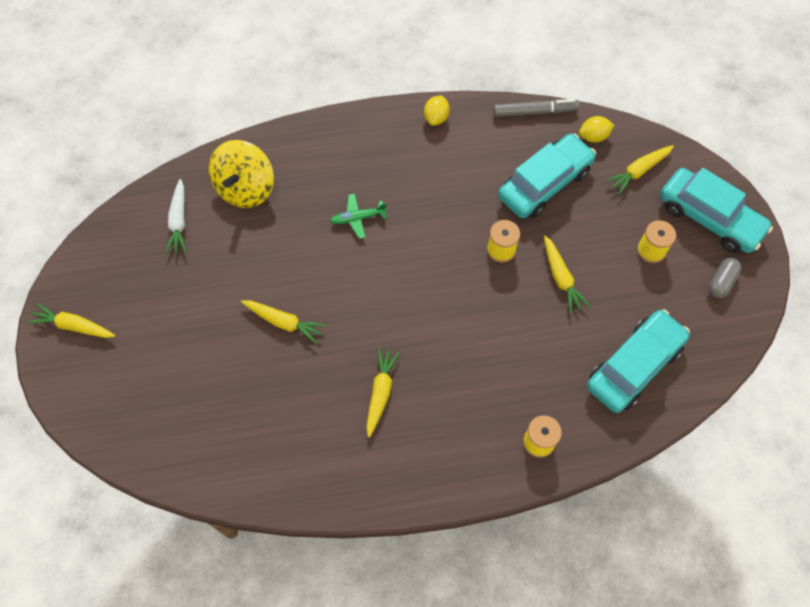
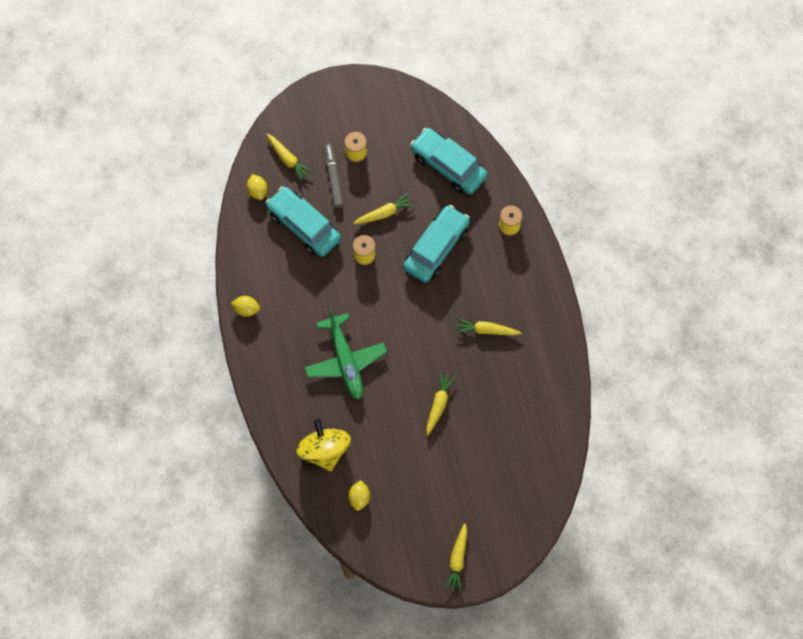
camera: 95 degrees left, 5 degrees up
white carrot [165,179,187,254] -> yellow lemon [348,480,370,511]
yellow spinning top [209,140,274,208] -> yellow spinning top turned 120 degrees counterclockwise [296,419,351,471]
green plane [330,193,387,239] -> green plane [304,309,387,399], size x2.06
grey marker [493,99,580,117] -> grey marker moved to [324,144,343,208]
turquoise car [660,168,773,253] -> turquoise car moved to [403,205,470,283]
grey capsule [709,258,742,298] -> none

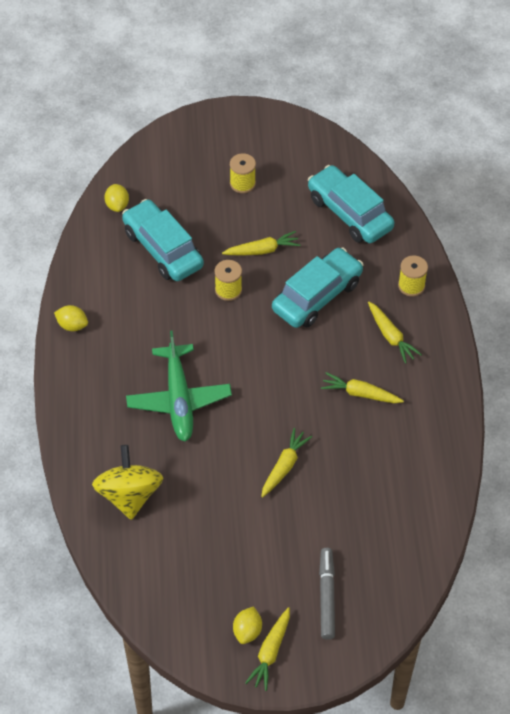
camera: 10 degrees right, 15 degrees down
yellow carrot [266,134,313,182] -> yellow carrot moved to [368,302,422,364]
grey marker [324,144,343,208] -> grey marker moved to [319,548,335,640]
yellow lemon [348,480,370,511] -> yellow lemon moved to [233,606,262,644]

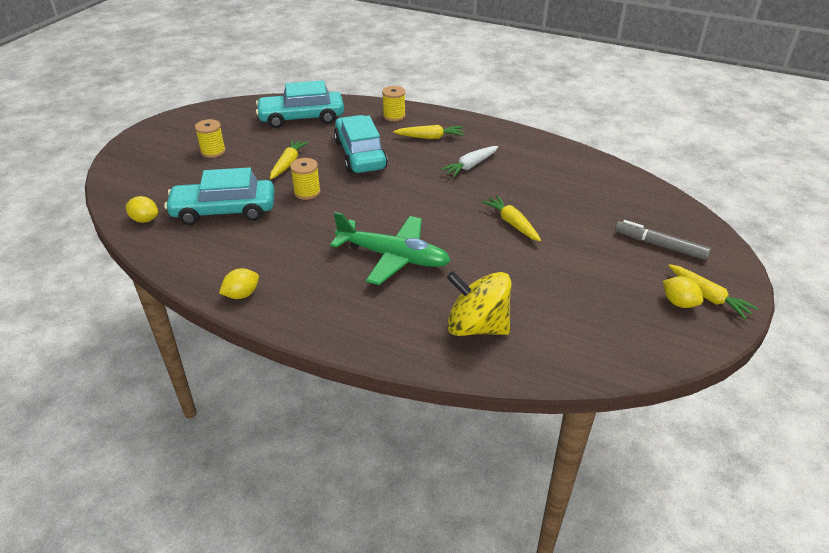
camera: 60 degrees left, 15 degrees down
yellow carrot [321,372,404,403] -> white carrot [440,146,498,177]

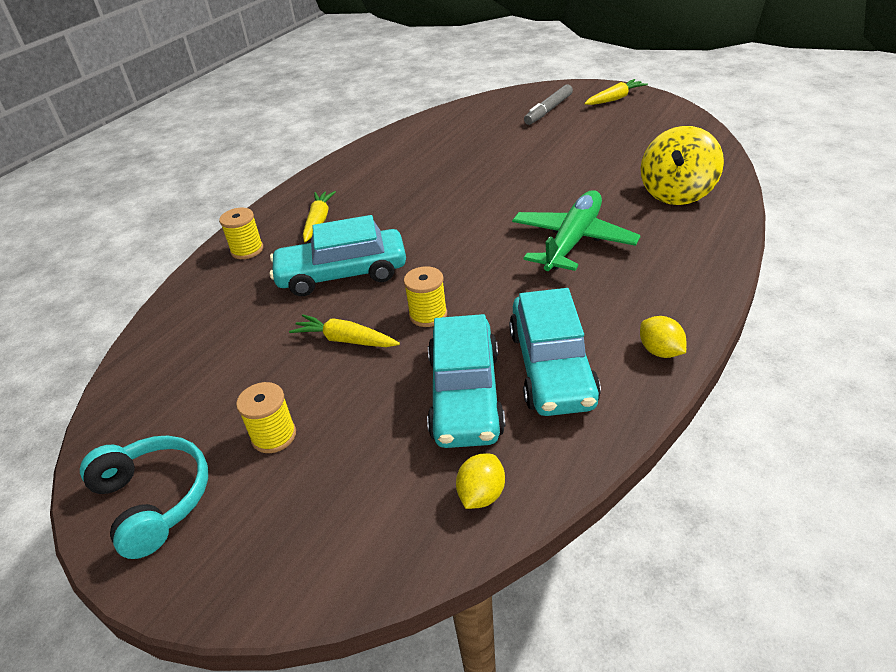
camera: 80 degrees left, 0 degrees up
turquoise car [256,80,344,128] -> turquoise car moved to [509,288,601,416]
white carrot [440,146,498,177] -> none
yellow carrot [482,195,541,242] -> none
yellow lemon [663,276,703,308] -> none
none -> turquoise headphones [80,435,208,559]

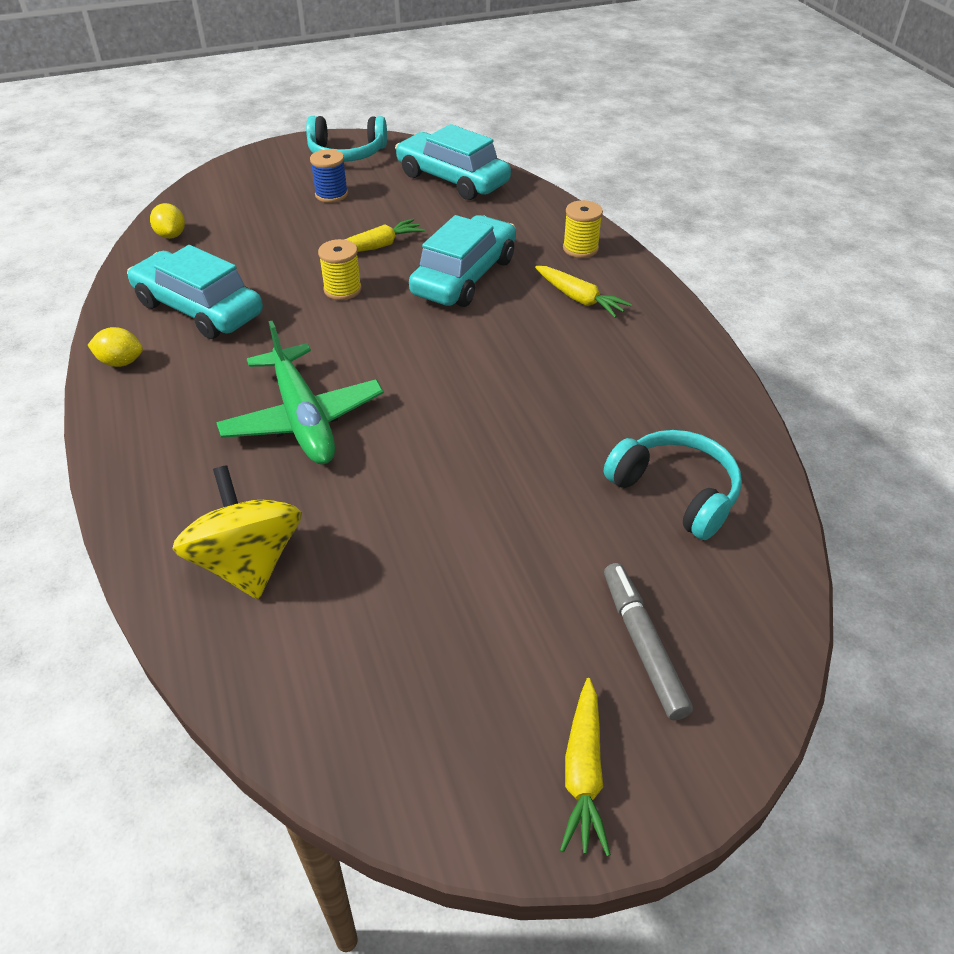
camera: 125 degrees right, 5 degrees up
yellow spool [236,382,296,453] -> blue spool [310,149,348,203]
turquoise car [427,314,505,448] -> turquoise car moved to [395,124,511,200]
none -> turquoise headphones [604,430,742,540]

